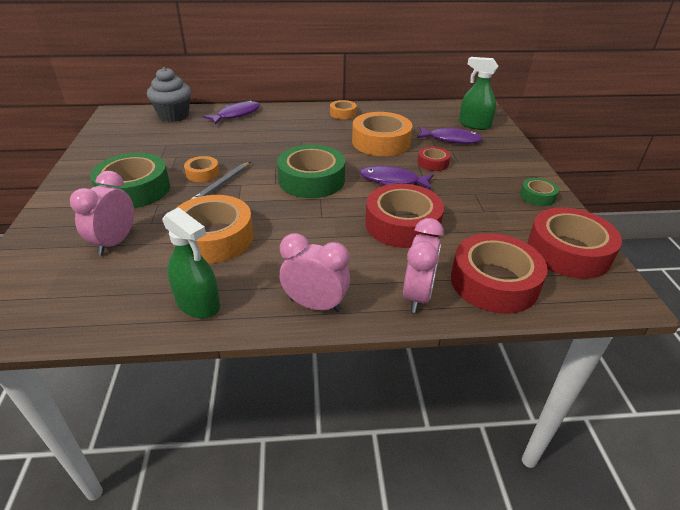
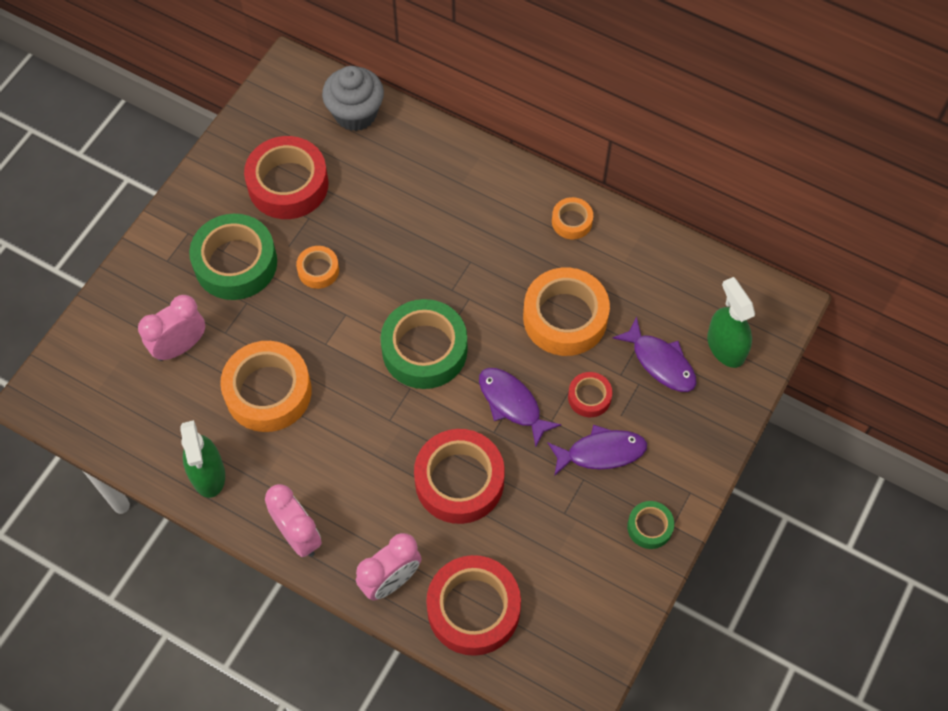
camera: 35 degrees right, 25 degrees up
grey pencil [191,162,250,199] -> none
purple fish [203,100,260,125] -> purple fish moved to [548,425,647,476]
red tape [527,207,622,279] -> red tape moved to [244,136,329,219]

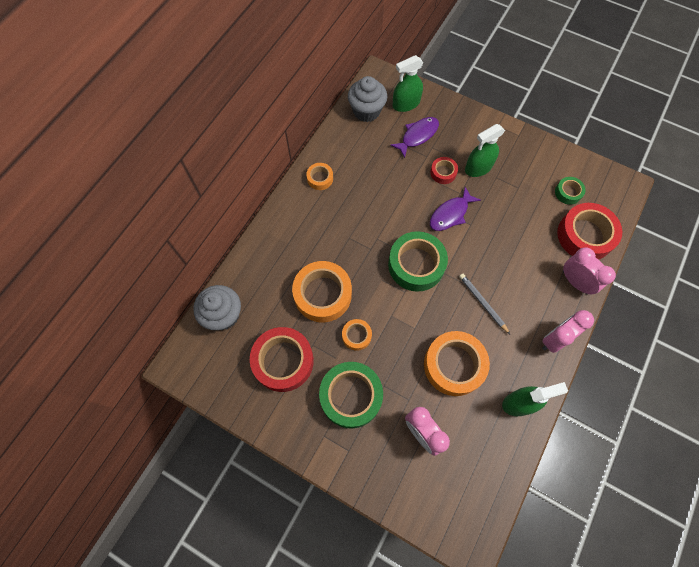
camera: 90 degrees left, 5 degrees up
red tape [414,429,505,524] -> none
orange tape [523,268,610,356] -> orange tape moved to [292,261,352,322]
purple fish [548,425,647,476] -> green spray bottle [465,124,505,177]
green tape [627,501,674,549] -> green tape moved to [555,177,586,205]
none -> grey cupcake [348,76,387,122]
none -> grey pencil [459,274,510,334]

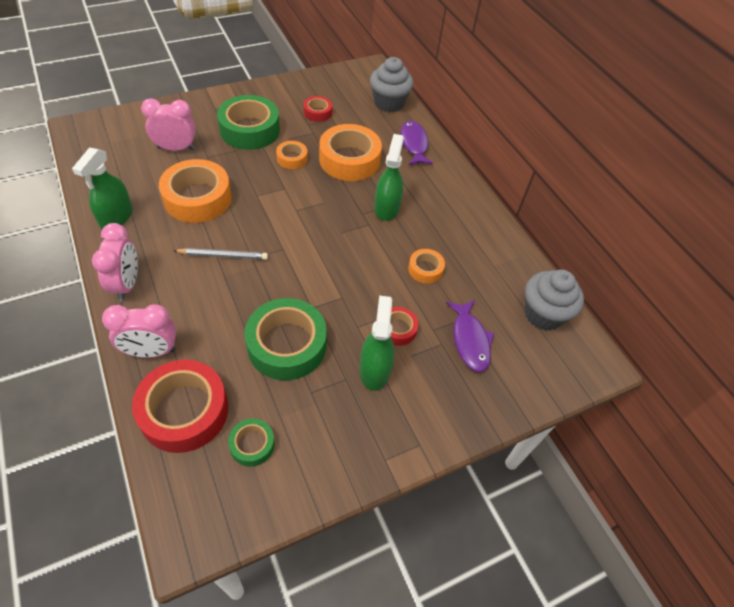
camera: 120 degrees right, 15 degrees down
red tape [250,327,314,392] -> red tape [303,96,332,122], size x0.50
orange tape [306,163,333,190] -> orange tape moved to [408,249,445,284]
green tape [388,231,448,292] -> green tape moved to [244,298,327,380]
green spray bottle [392,55,423,112] -> green spray bottle moved to [374,134,404,221]
purple fish [430,187,481,231] -> purple fish moved to [401,120,433,165]

